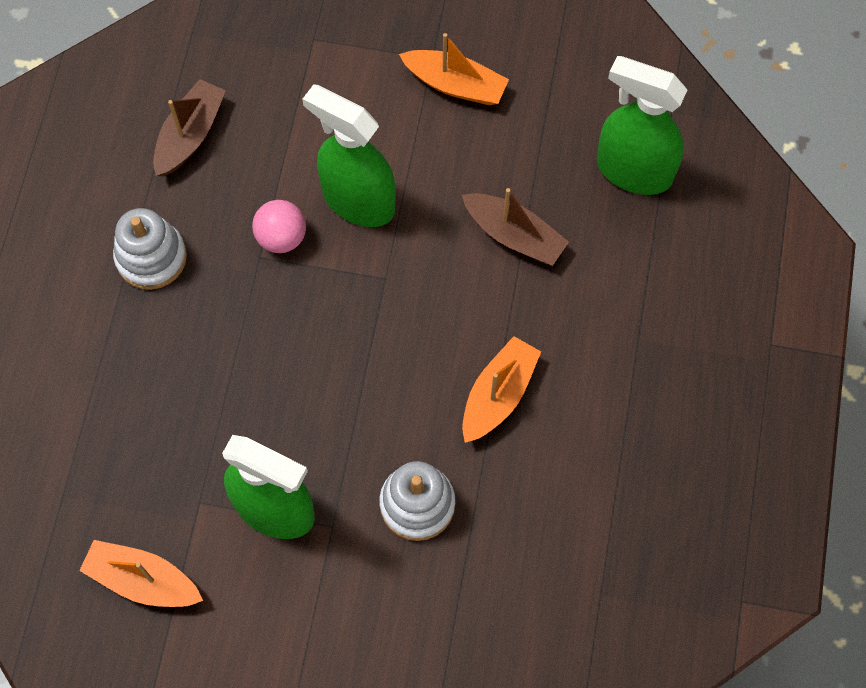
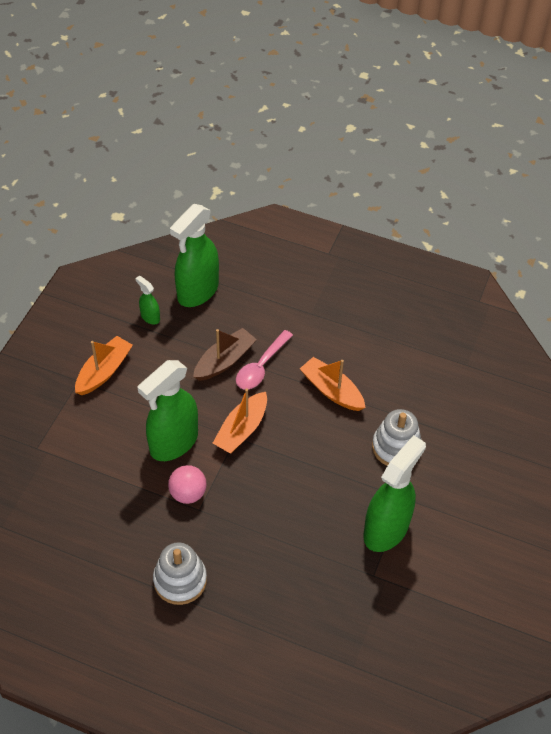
camera: 80 degrees left, 15 degrees down
orange boat [79,540,203,607] -> orange boat moved to [213,388,267,453]
brown boat [153,79,226,176] -> none
none -> green spray bottle [135,275,160,325]
none -> pink spoon [236,330,293,390]

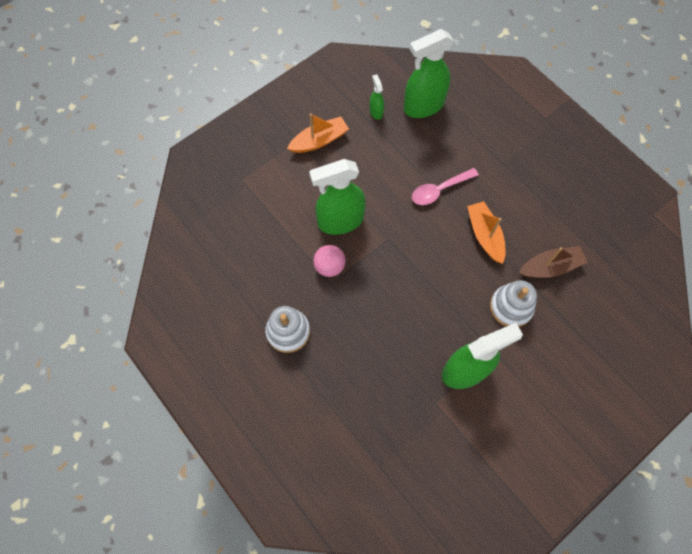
camera: 30 degrees right, 15 degrees up
brown boat [193,328,257,381] -> brown boat moved to [519,246,588,278]
orange boat [213,388,267,453] -> none

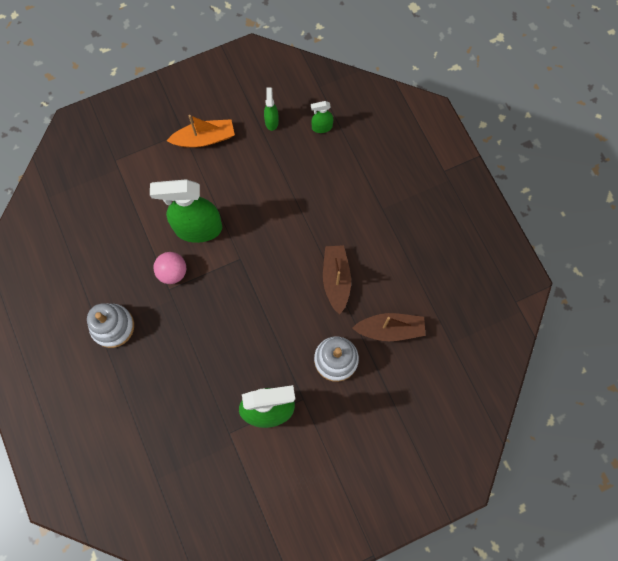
camera: 15 degrees right, 5 degrees up
green spray bottle [404,29,454,118] -> green spray bottle [311,101,333,133], size x0.45
pink spoon [412,168,479,205] -> none
orange boat [467,201,506,264] -> brown boat [323,245,351,315]

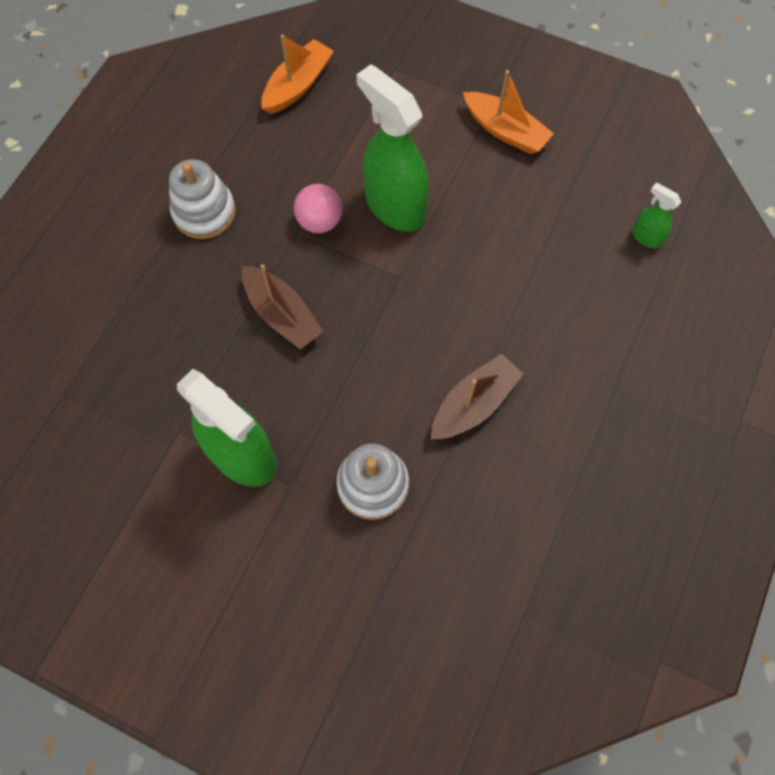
camera: 50 degrees right, 5 degrees down
green spray bottle [264,88,279,131] -> none
brown boat [352,313,426,341] -> brown boat moved to [242,264,323,350]
none -> orange boat [261,34,334,114]

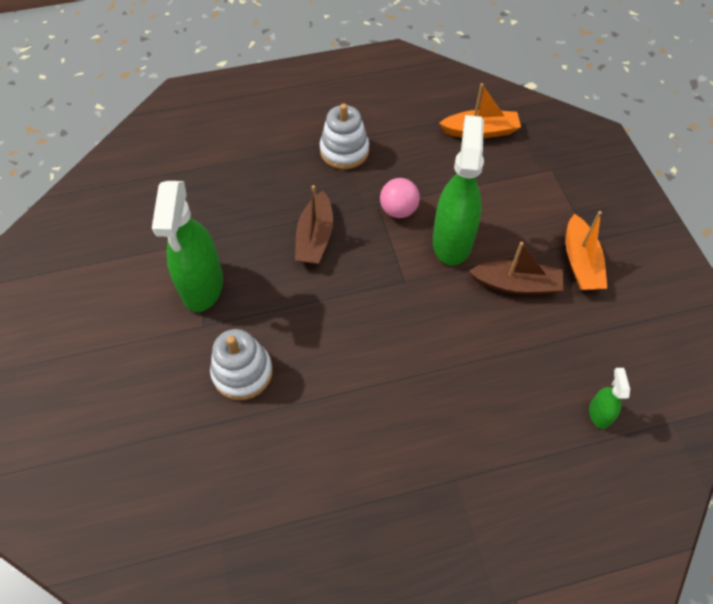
camera: 50 degrees right, 10 degrees down
brown boat [431,354,523,439] -> brown boat moved to [469,242,564,294]

